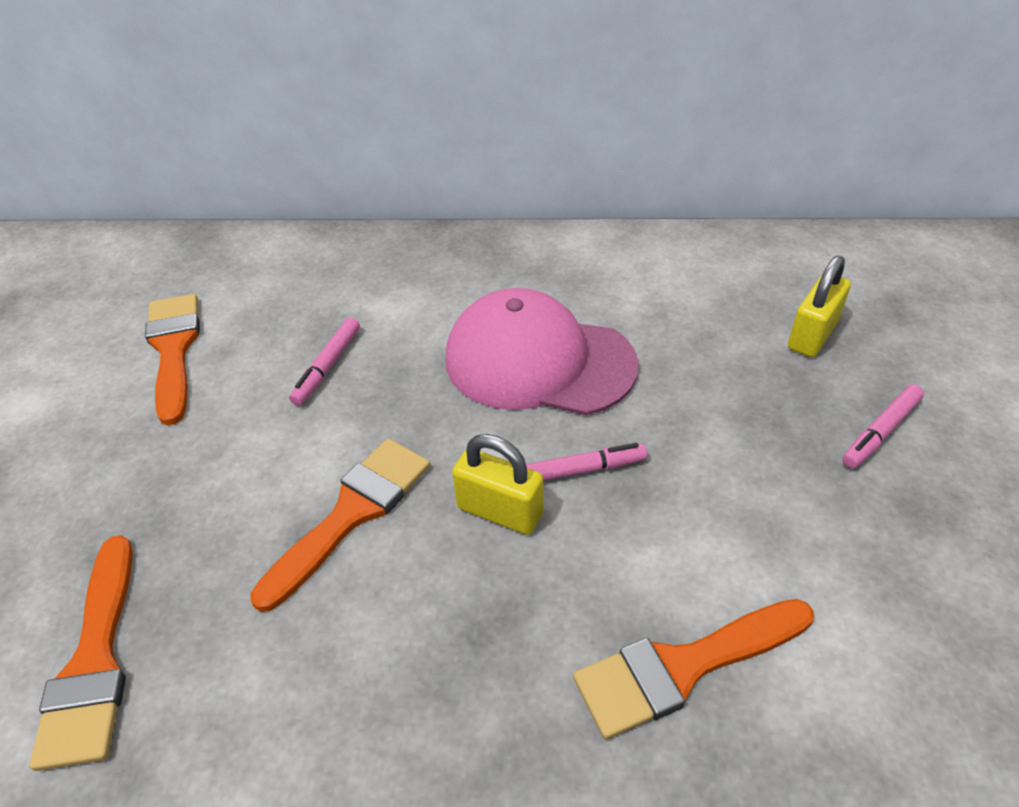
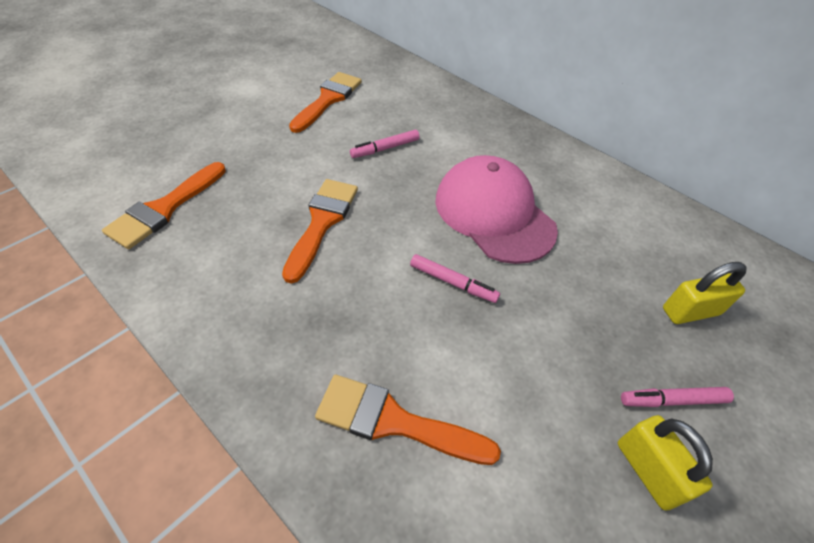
camera: 35 degrees right, 5 degrees up
orange brush [250,439,430,612] -> orange brush turned 60 degrees counterclockwise [282,179,358,284]
yellow padlock [452,434,544,535] -> yellow padlock moved to [618,415,713,510]

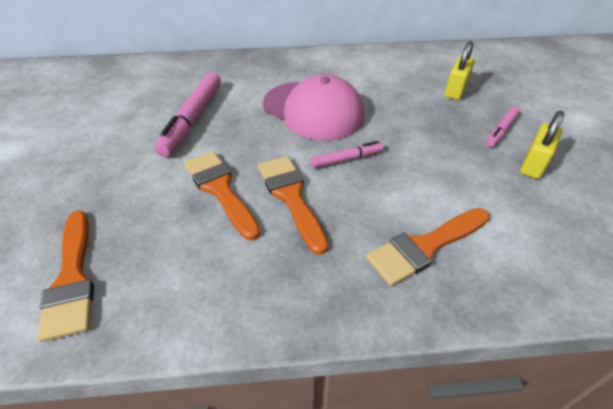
camera: 45 degrees left, 5 degrees down
orange brush [289,72,362,133] -> orange brush moved to [258,156,328,255]
pink marker [350,130,419,158] -> pink marker [154,72,221,157], size x1.85
pink cap [435,155,558,264] -> pink cap turned 150 degrees counterclockwise [263,74,365,141]
yellow padlock [618,415,713,510] -> yellow padlock turned 75 degrees counterclockwise [520,111,564,179]

